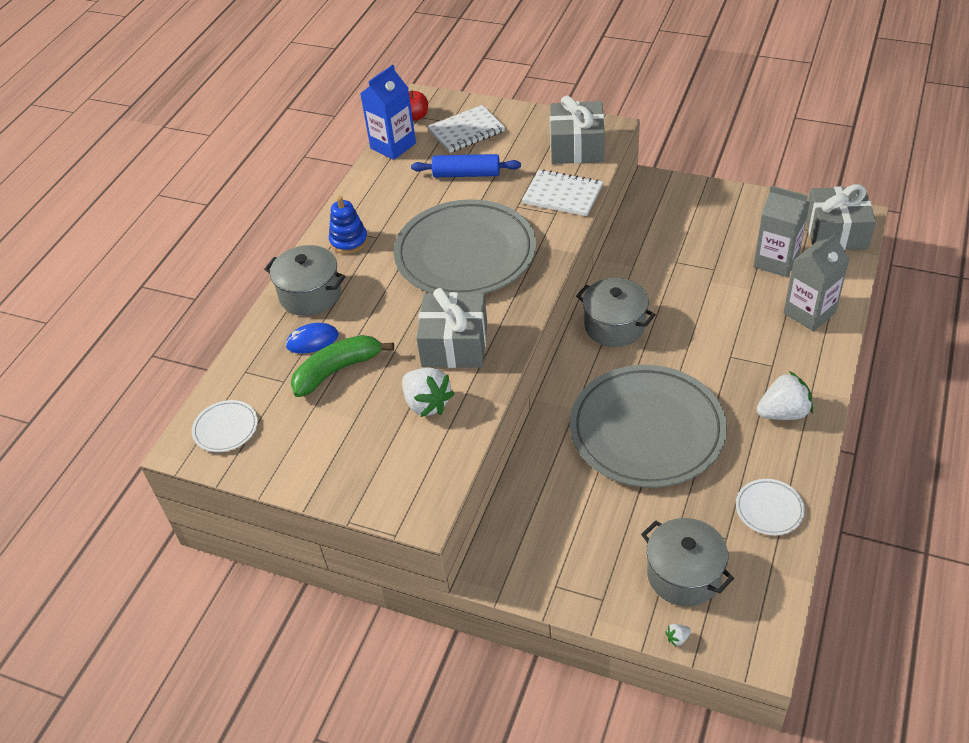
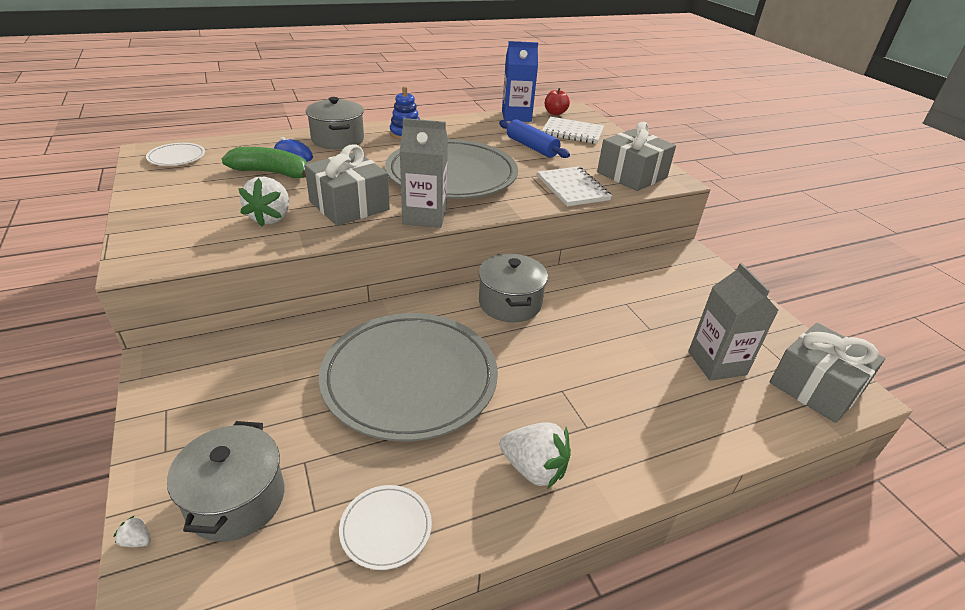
camera: 40 degrees right, 10 degrees down
grey carton [784,232,849,331] -> grey carton moved to [400,118,448,228]

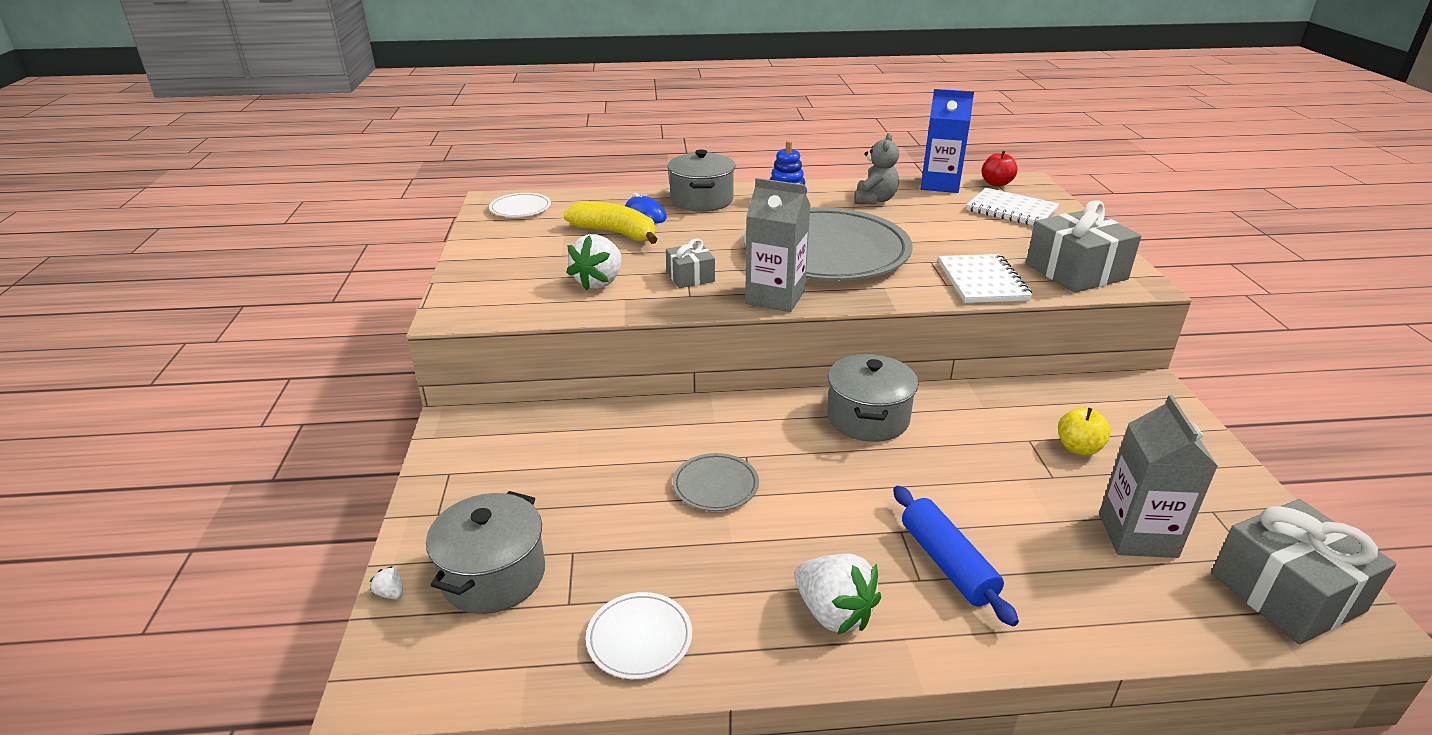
camera: 20 degrees right, 5 degrees down
green banana [222,147,308,178] -> yellow banana [564,201,658,244]
grey gift [304,144,390,226] -> grey gift [666,238,715,288], size x0.54
grey plate [319,313,498,441] -> grey plate [673,453,759,511], size x0.41
blue rolling pin [499,119,570,158] -> blue rolling pin moved to [893,486,1019,626]
none -> grey teddy bear [854,133,899,204]
none -> yellow apple [1058,408,1111,456]

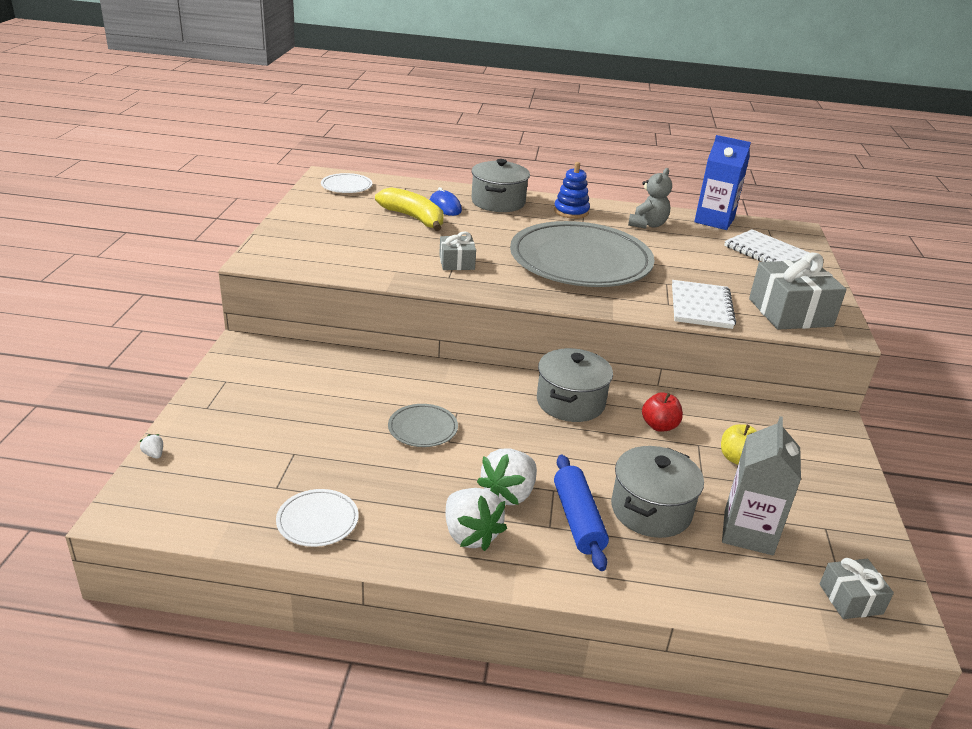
camera: 10 degrees right, 0 degrees up
grey pot [426,491,545,614] -> grey pot moved to [611,446,704,538]
white strawberry [566,234,621,291] -> white strawberry moved to [477,448,537,505]
grey carton [745,178,811,312] -> none
red apple [982,151,1017,187] -> red apple moved to [642,392,683,432]
grey gift [1211,499,1397,644] -> grey gift [820,558,894,619], size x0.54

